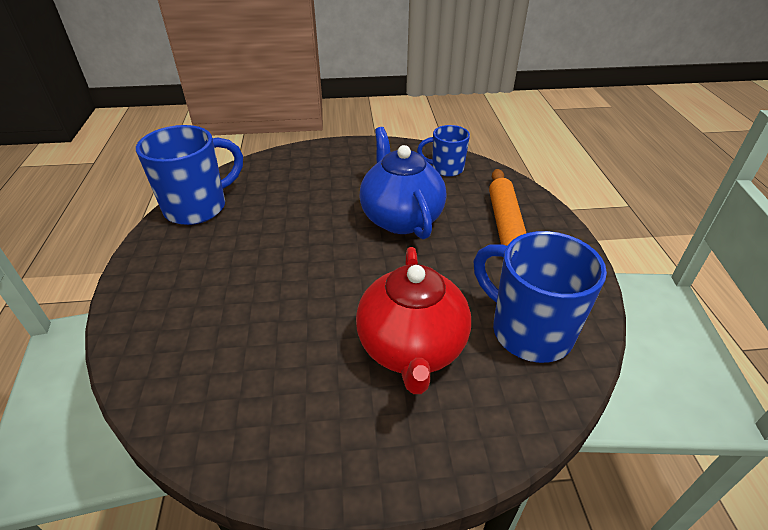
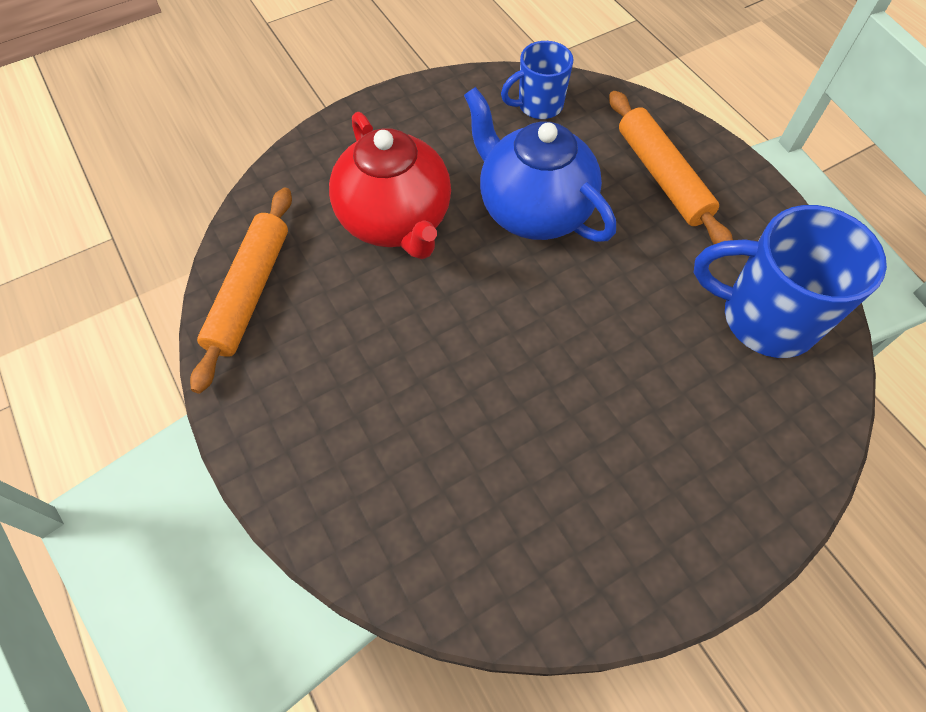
camera: 25 degrees left, 20 degrees up
blue mug [136,125,243,225] -> orange rolling pin [190,187,292,394]
red teapot [356,247,471,394] -> red teapot moved to [329,112,451,259]

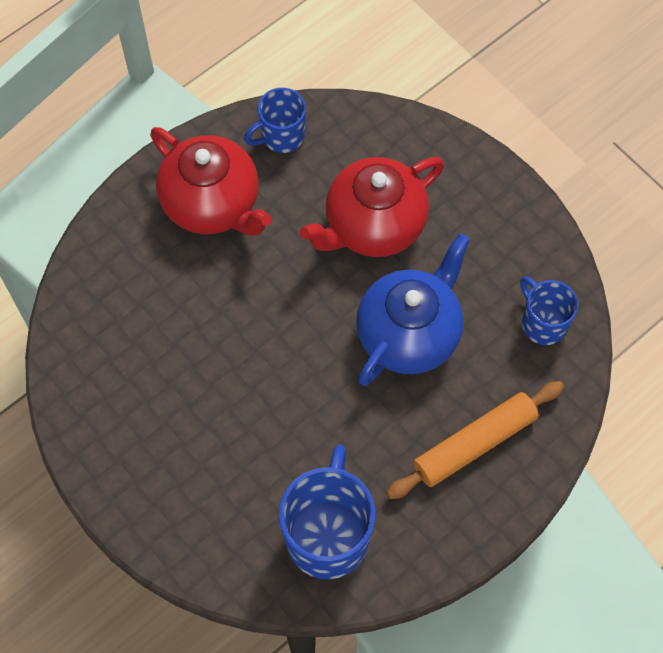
camera: 80 degrees right, 5 degrees up
orange rolling pin [190,187,292,394] -> blue mug [244,88,306,153]
none -> red teapot [150,127,272,236]

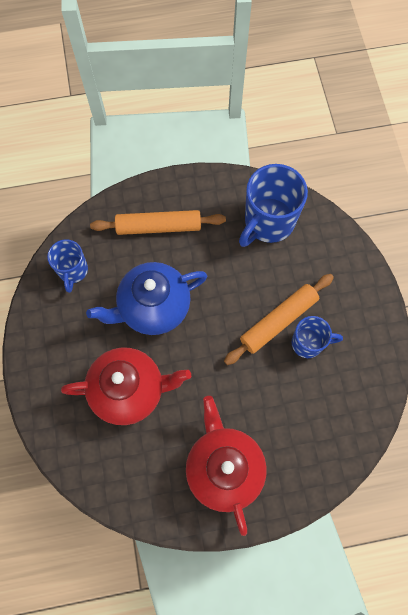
camera: 150 degrees left, 5 degrees up
blue mug [244,88,306,153] -> blue mug moved to [292,316,343,358]
none -> orange rolling pin [224,274,334,365]

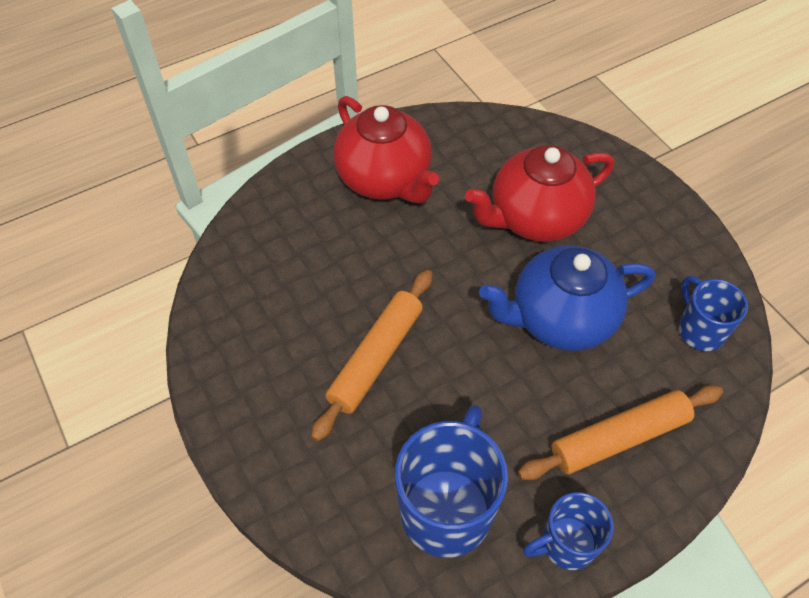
camera: 160 degrees right, 15 degrees down
blue teapot [86,262,207,335] -> blue teapot turned 150 degrees counterclockwise [479,245,655,351]
blue mug [292,316,343,358] -> blue mug moved to [523,492,614,570]

